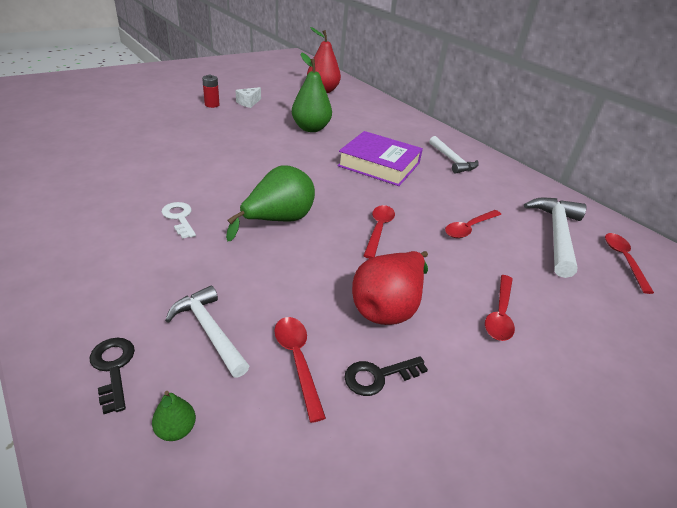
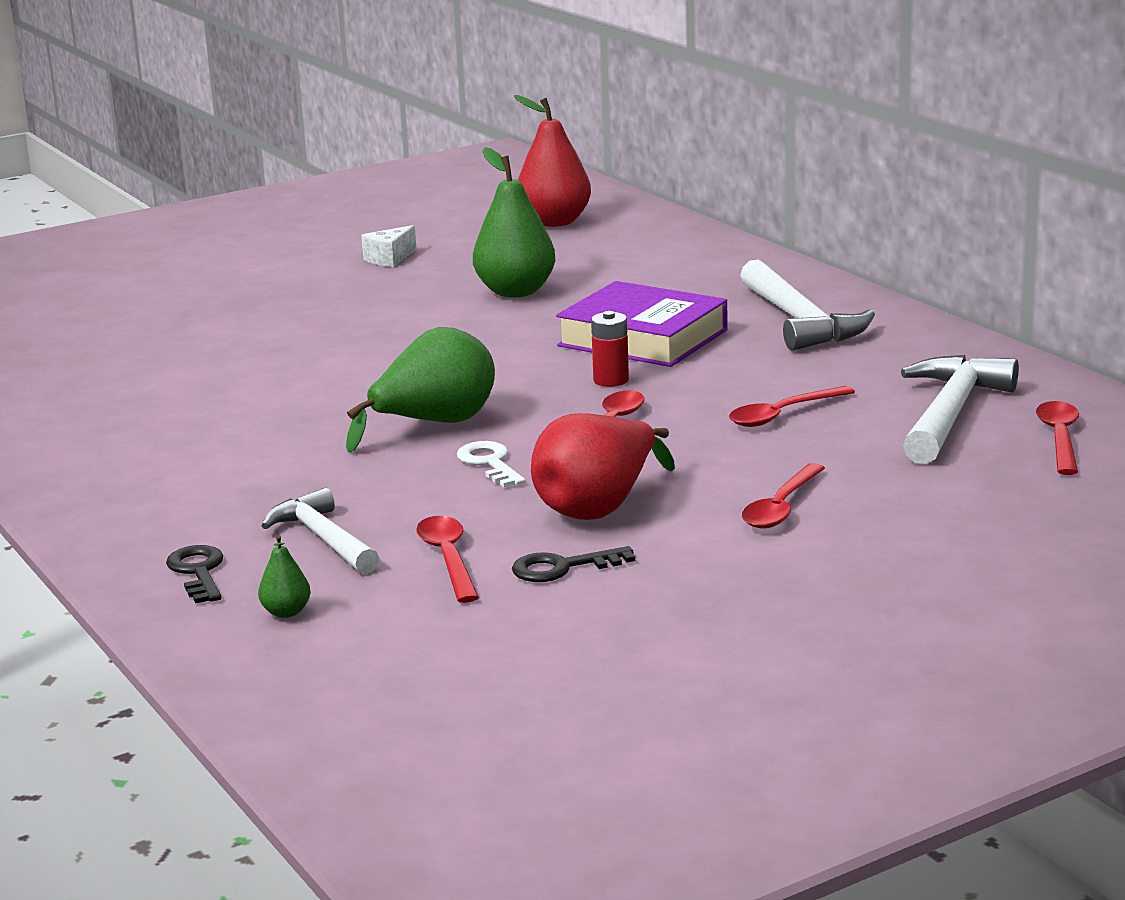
camera: 10 degrees right, 15 degrees down
white key [162,202,196,239] -> white key moved to [457,441,526,487]
red battery [202,75,220,108] -> red battery moved to [591,311,629,387]
white hammer [429,136,479,174] -> white hammer [740,260,875,351], size x1.50

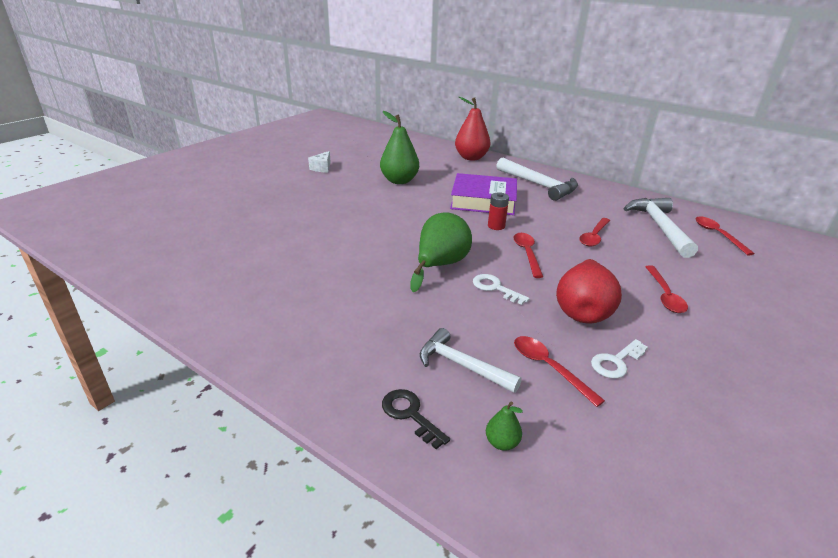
camera: 25 degrees left, 10 degrees up
black key [512,546,635,582] -> white key [591,339,648,378]
red pear [514,95,591,227] -> red pear moved to [455,97,491,161]

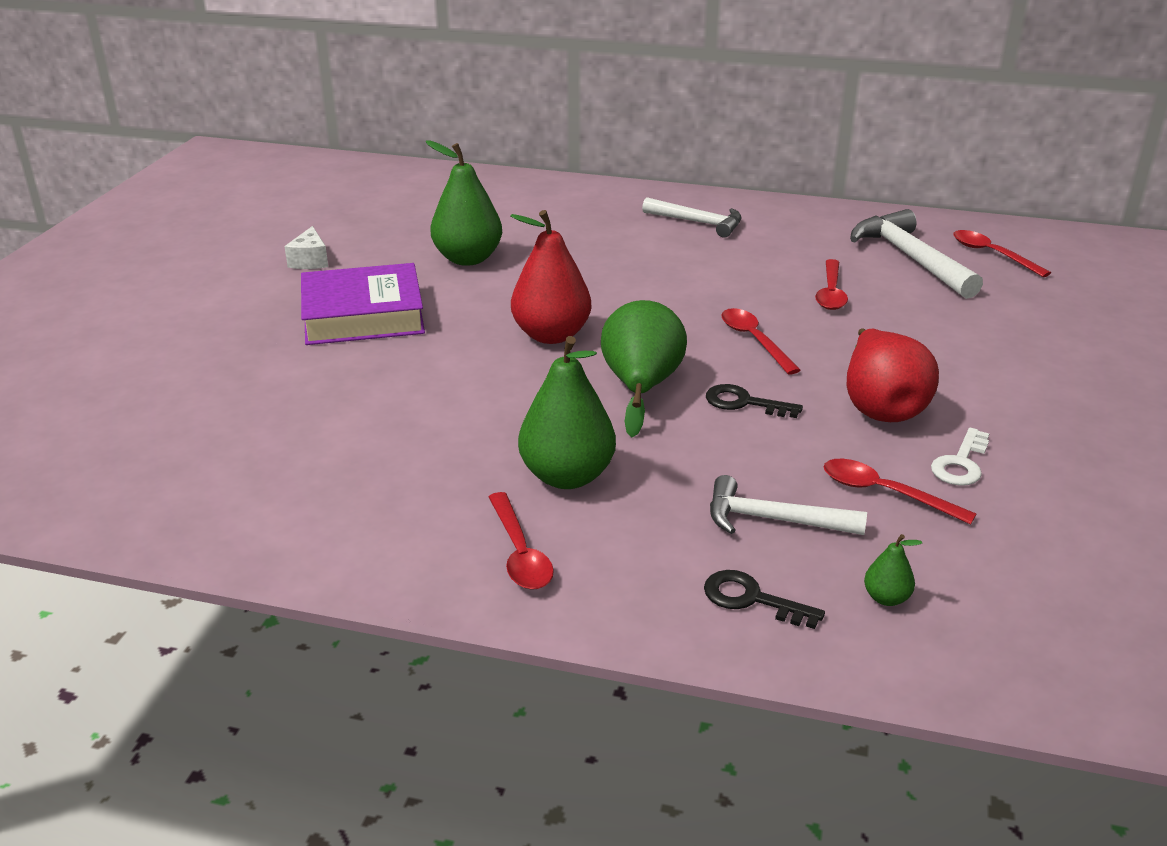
camera: 20 degrees left, 0 degrees up
purple book [450,173,517,215] -> purple book moved to [301,263,425,345]
red pear [455,97,491,161] -> red pear moved to [511,210,591,344]
white key [473,274,530,305] -> black key [706,384,803,418]
red battery [488,192,509,230] -> none
white hammer [496,158,578,201] -> white hammer [642,197,741,238], size x0.66
red spoon [645,265,688,313] -> red spoon moved to [489,492,554,590]
none -> green pear [518,336,616,489]

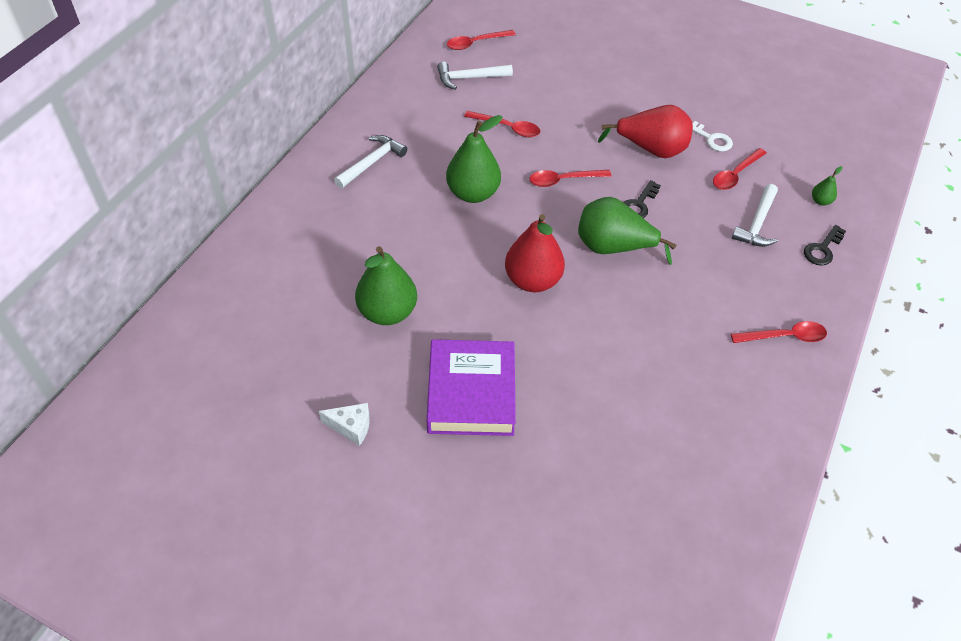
camera: 80 degrees left, 20 degrees up
green pear [518,336,616,489] -> green pear moved to [446,115,503,203]
white hammer [850,209,983,299] -> white hammer [437,62,513,90], size x0.66

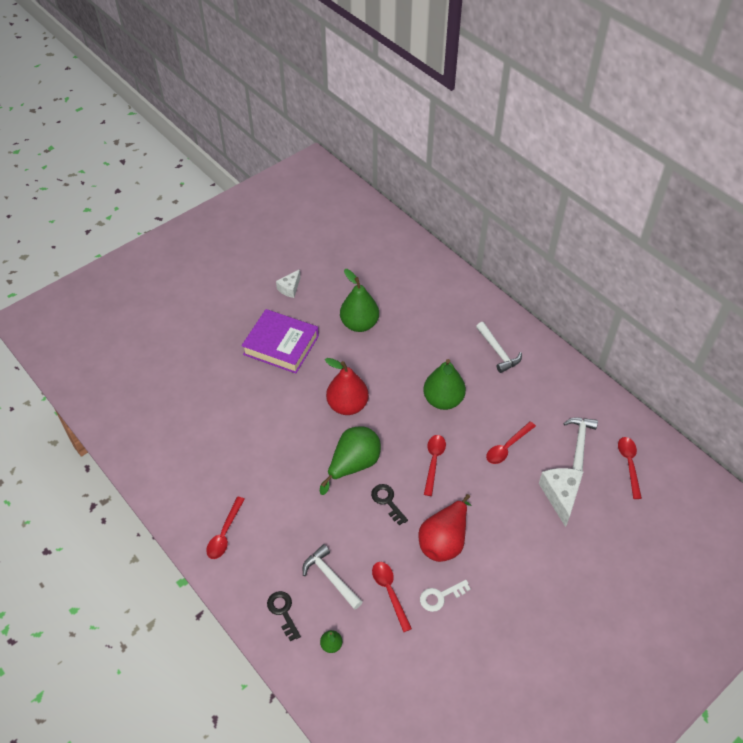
camera: 115 degrees right, 0 degrees up
none -> white cheese [539,468,584,527]

